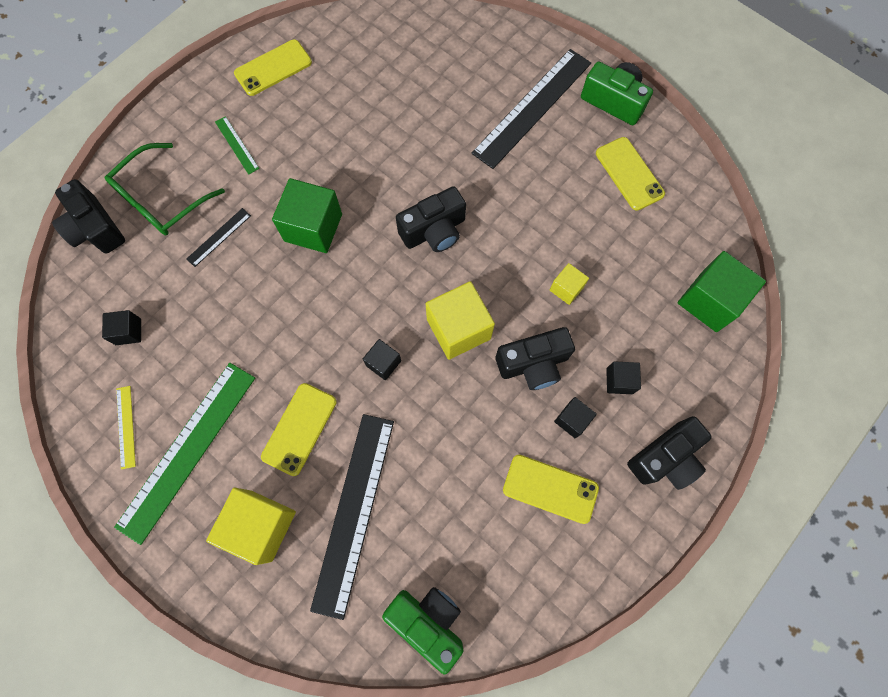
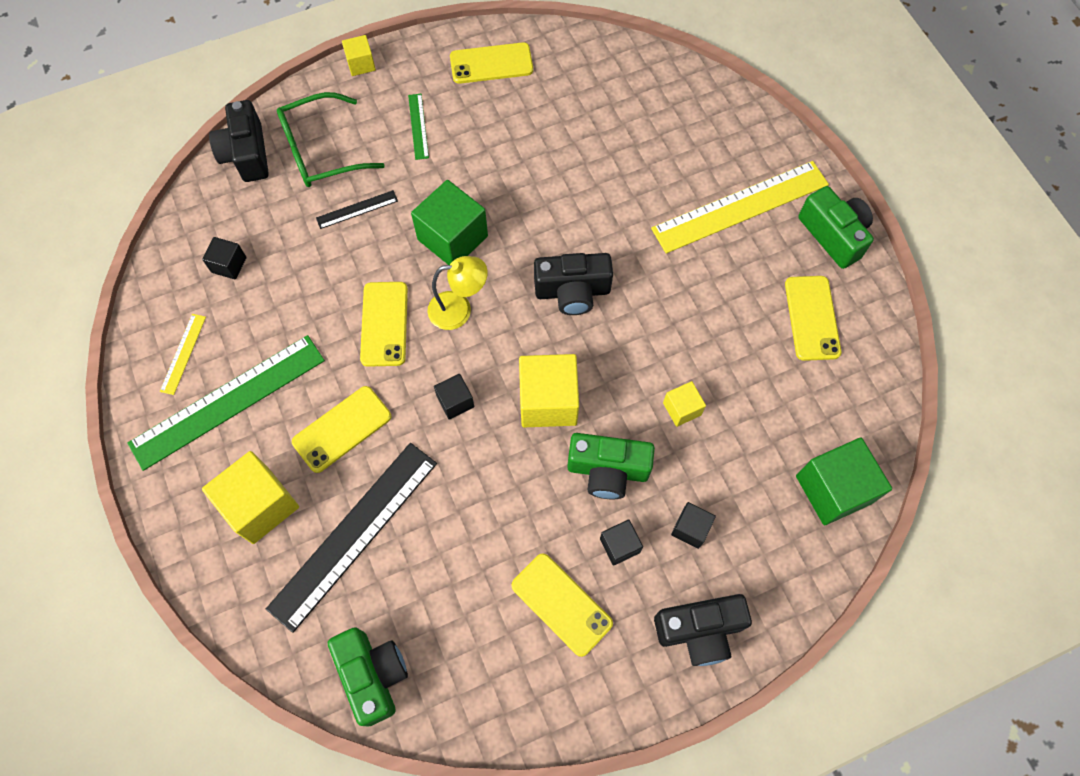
camera: 25 degrees right, 5 degrees down
black ruler [472,49,591,169] -> yellow ruler [651,161,829,254]
black camera [495,327,575,390] -> green camera [567,433,655,499]
none -> yellow cube [342,35,376,76]
none -> yellow phone [360,282,408,367]
none -> yellow lamp [427,256,488,330]

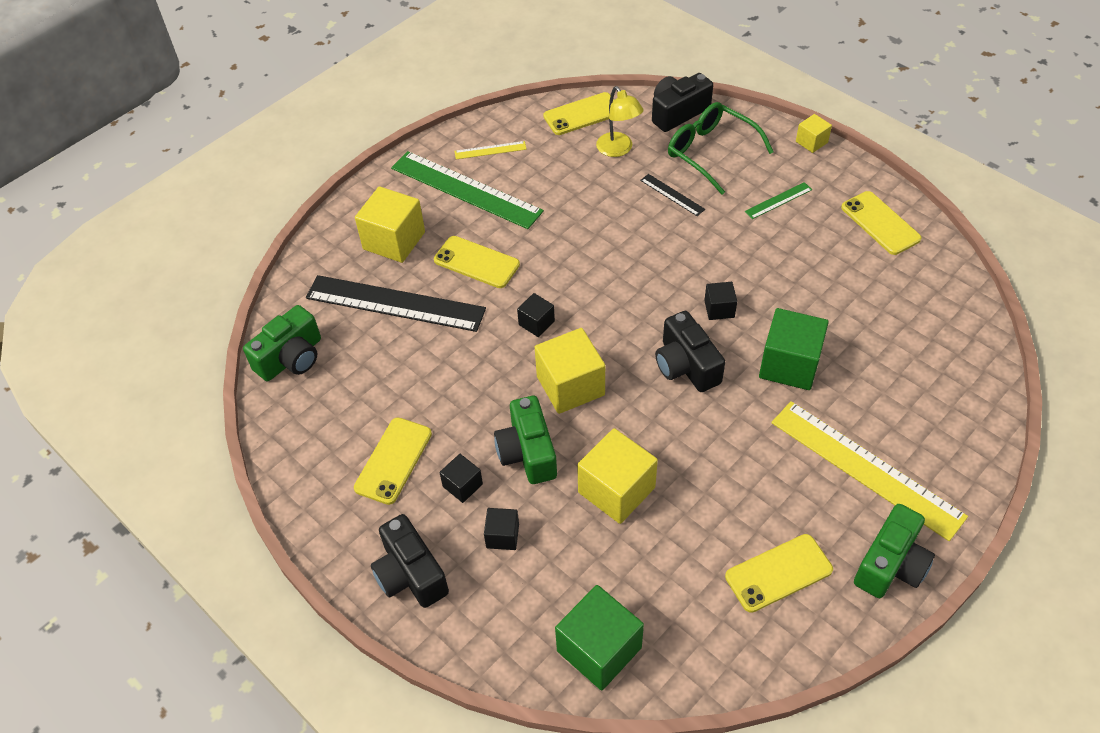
camera: 70 degrees right, 15 degrees down
black cube [202,237,247,280] -> black cube moved to [704,282,737,320]
yellow phone [360,282,408,367] -> yellow phone moved to [543,92,614,135]
green cube [411,180,488,265] -> green cube moved to [759,308,829,390]
yellow lamp [427,256,488,330] -> yellow lamp moved to [596,86,644,157]
yellow cube [663,381,706,427] -> yellow cube [577,428,658,524], size x1.90

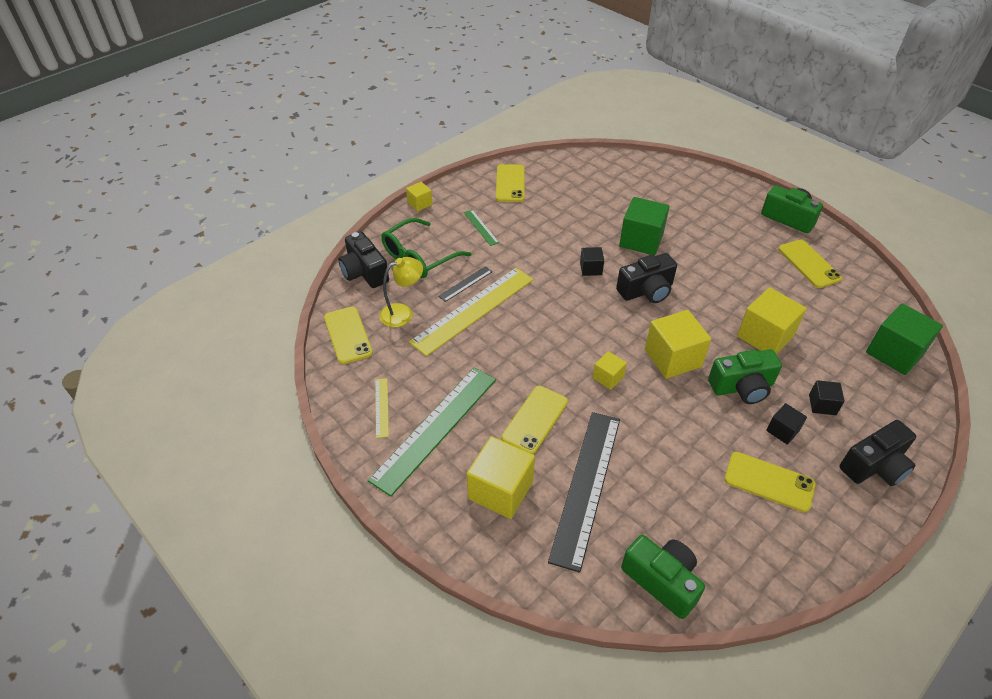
camera: 90 degrees left, 5 degrees down
black cube [517,293,555,337] -> yellow cube [593,351,627,390]
yellow ruler [771,401,968,541] -> yellow ruler moved to [409,268,533,356]
yellow phone [841,191,922,255] -> yellow phone turned 60 degrees counterclockwise [496,164,525,202]

